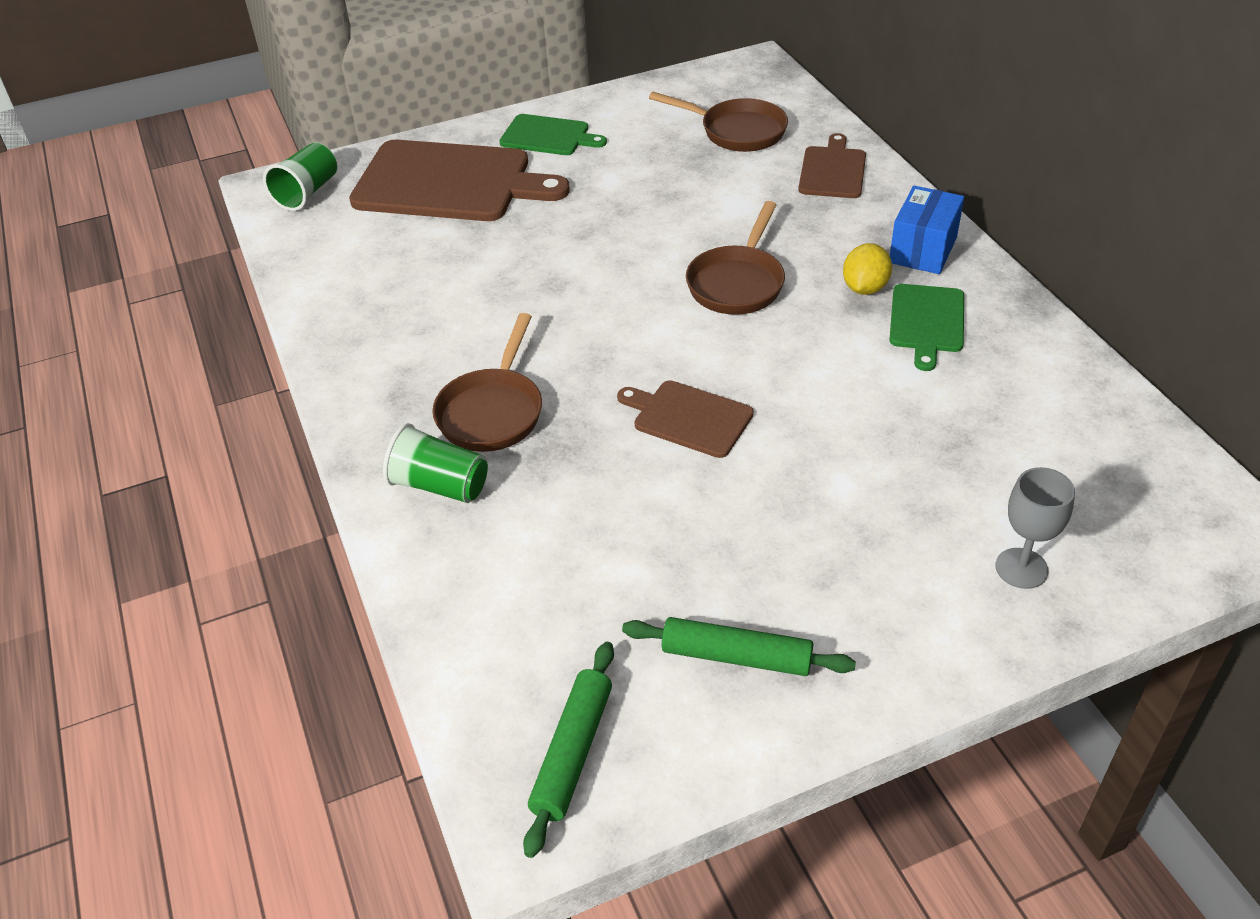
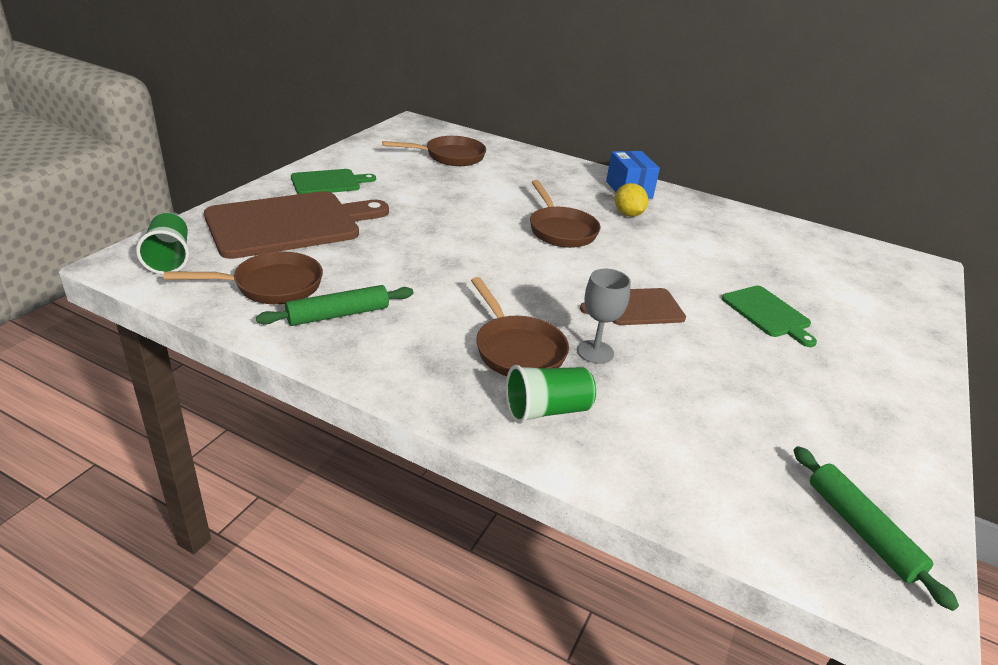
camera: 45 degrees left, 10 degrees down
green rolling pin [622,617,856,676] -> green rolling pin moved to [256,285,413,326]
brown cutting board [798,133,866,198] -> none
green cutting board [889,284,964,371] -> green cutting board moved to [722,286,817,347]
grey goblet [996,467,1075,589] -> grey goblet moved to [577,269,631,364]
none -> brown pan [164,251,323,304]

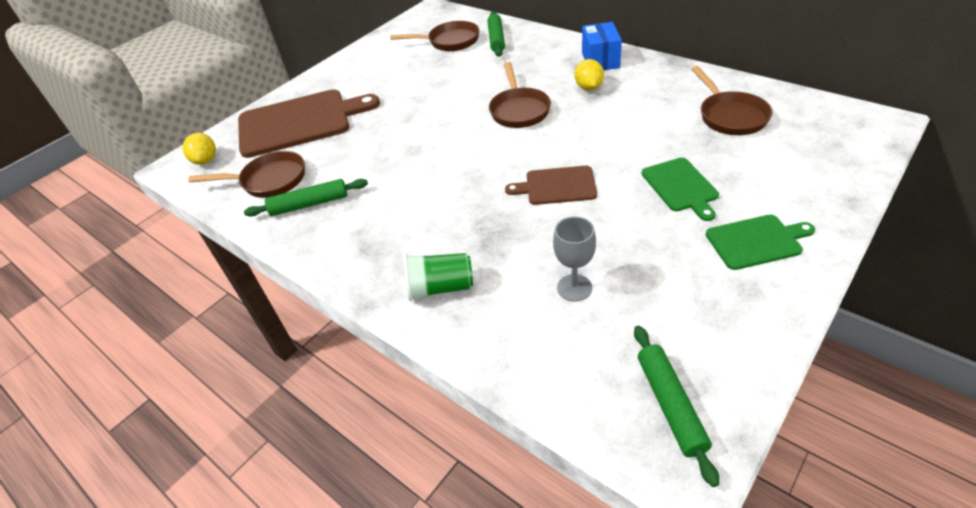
camera: 20 degrees right, 10 degrees up
green cup [136,213,189,275] -> yellow lemon [183,133,216,165]
green cutting board [291,169,376,194] -> green cutting board moved to [706,215,815,270]
brown pan [471,277,569,376] -> brown pan moved to [691,66,772,135]
grey goblet [577,269,631,364] -> grey goblet moved to [553,216,596,302]
none -> green rolling pin [488,11,505,57]

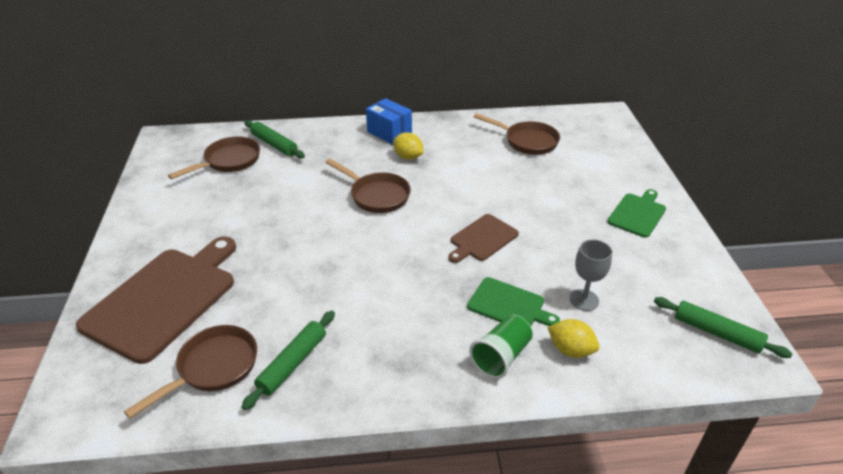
camera: 50 degrees left, 5 degrees down
yellow lemon [183,133,216,165] -> yellow lemon moved to [548,319,600,358]
green cutting board [642,157,719,221] -> green cutting board moved to [467,277,560,326]

